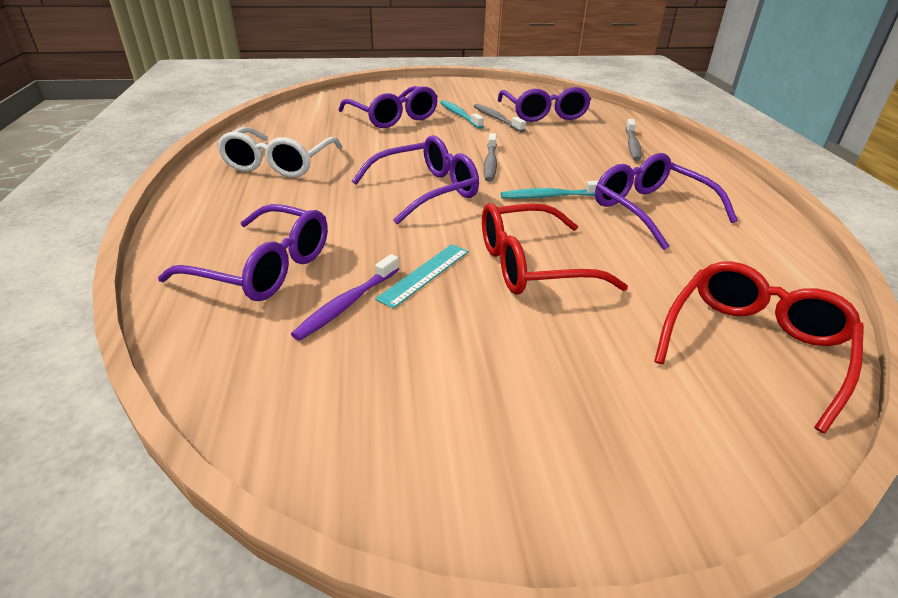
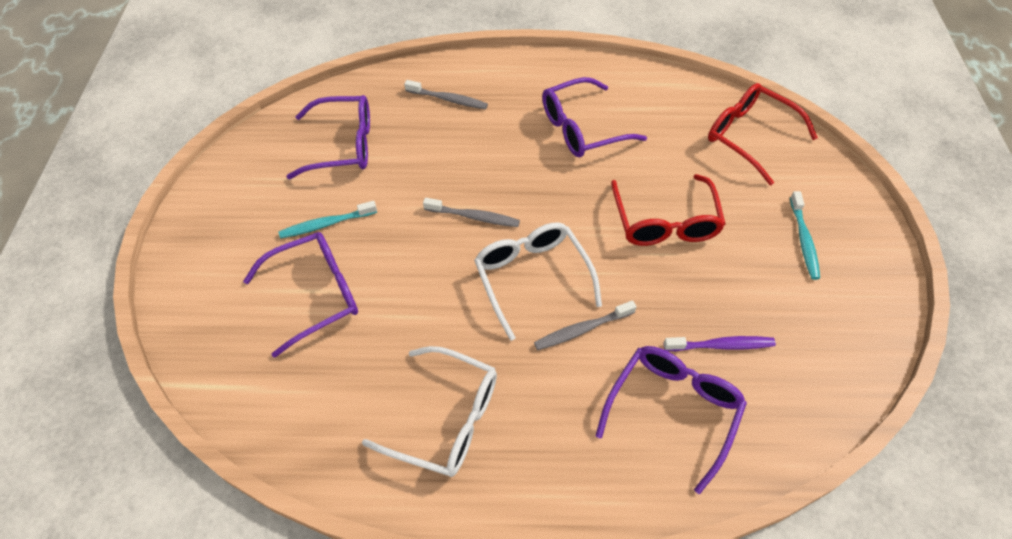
camera: 80 degrees left, 20 degrees up
purple toothbrush [291,254,399,341] -> purple toothbrush turned 45 degrees counterclockwise [664,336,776,351]
purple glasses [352,135,479,225] -> white glasses [474,222,602,341]
turquoise ruler [375,244,469,309] -> none
grey toothbrush [474,104,526,132] -> grey toothbrush moved to [534,300,637,350]
turquoise toothbrush [501,181,598,199] -> turquoise toothbrush moved to [790,191,820,280]

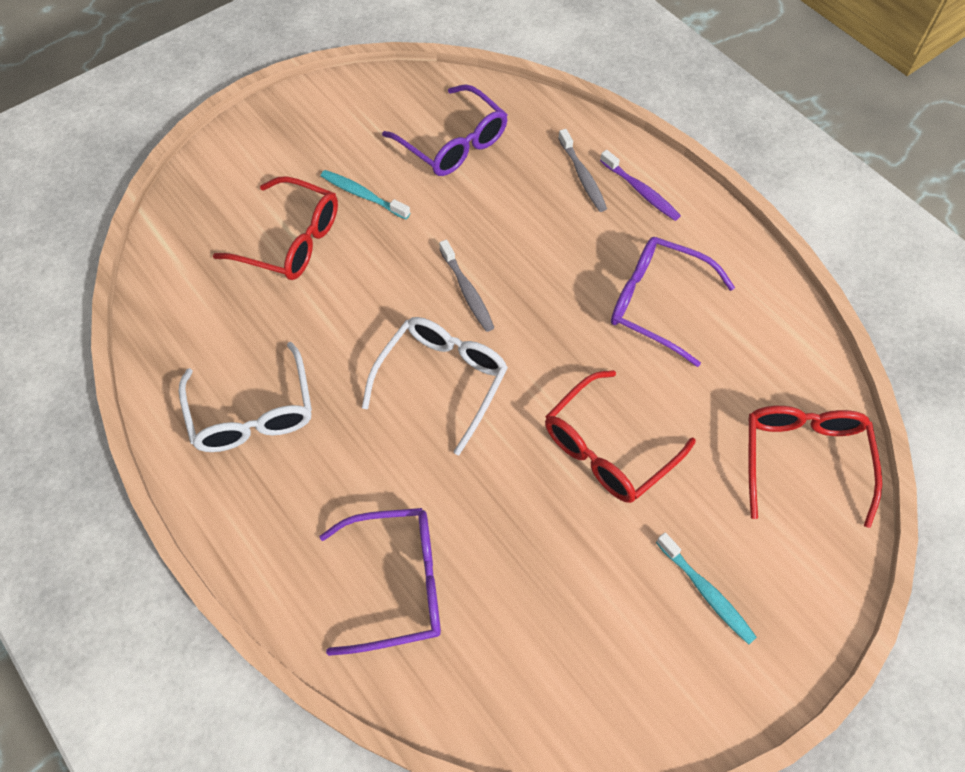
camera: 50 degrees right, 5 degrees up
purple glasses [243,232,358,358] -> red glasses [213,176,338,280]
grey toothbrush [534,300,637,350] -> none
purple toothbrush [664,336,776,351] -> purple toothbrush moved to [600,150,681,221]
turquoise toothbrush [790,191,820,280] -> turquoise toothbrush turned 90 degrees counterclockwise [656,532,757,645]

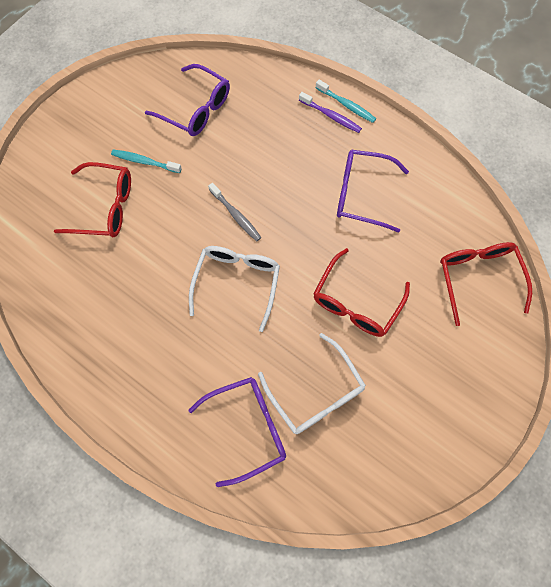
camera: 15 degrees left, 10 degrees up
white glasses [179,342,312,452] -> white glasses moved to [258,333,366,434]
grey toothbrush [558,129,607,212] -> none
turquoise toothbrush [656,532,757,645] -> turquoise toothbrush moved to [315,79,376,123]

